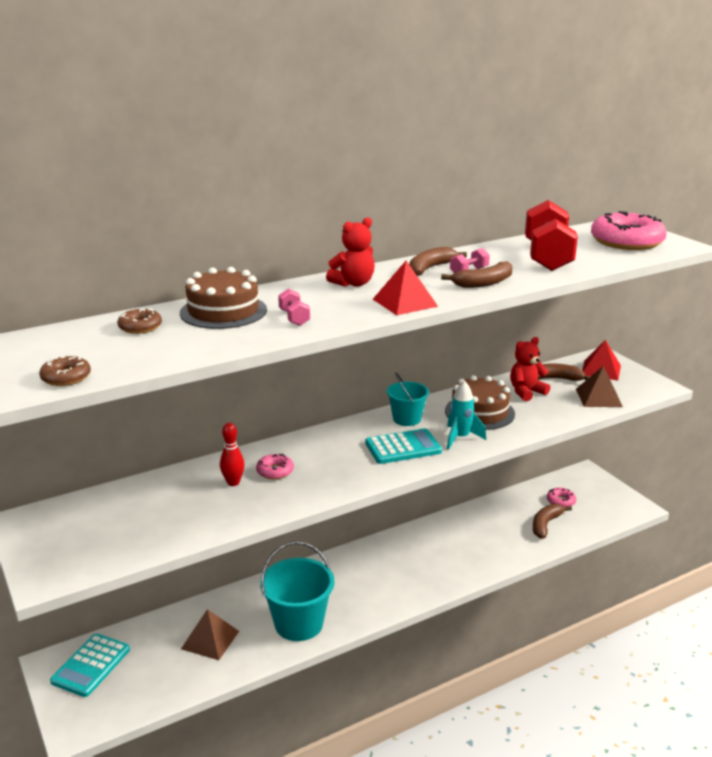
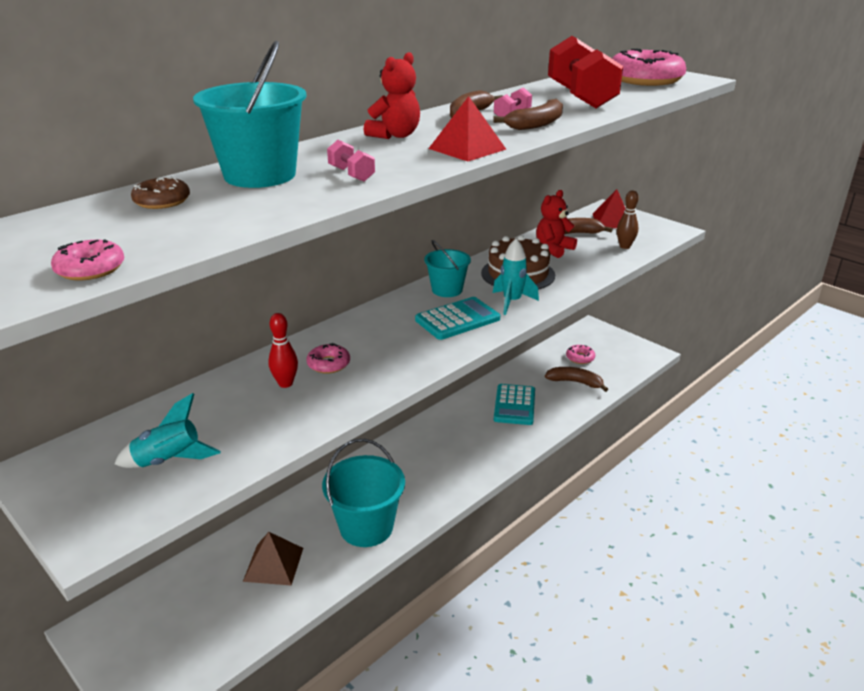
camera: 15 degrees left, 5 degrees up
brown donut [39,356,91,386] -> pink donut [51,239,124,280]
turquoise calculator [50,634,130,697] -> turquoise calculator moved to [494,384,535,425]
brown cake [180,267,267,329] -> turquoise bucket [193,41,307,188]
brown banana [533,504,572,538] -> brown banana turned 90 degrees clockwise [545,367,608,392]
brown pyramid [576,366,623,407] -> brown bowling pin [617,190,639,249]
none -> turquoise rocket [115,393,221,468]

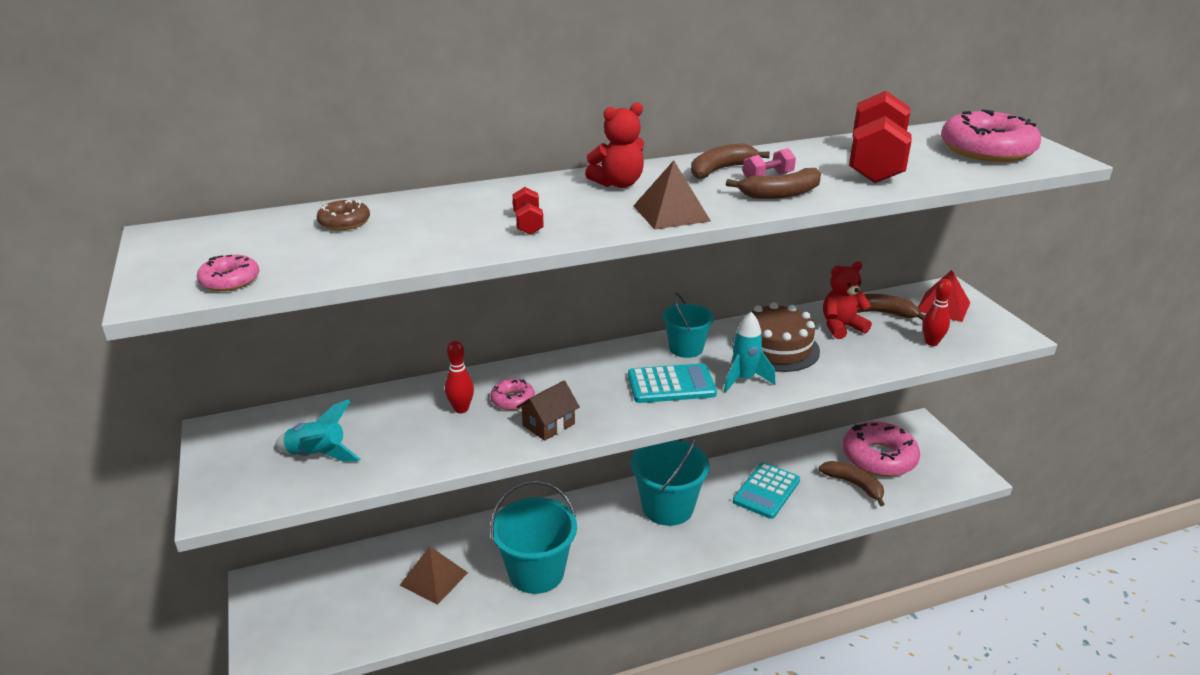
camera: 25 degrees right, 0 degrees up
turquoise bucket [193,41,307,188] -> turquoise bucket moved to [631,436,710,526]
pink dumbbell [327,140,375,182] -> red dumbbell [512,187,544,235]
red pyramid [428,96,506,161] -> brown pyramid [633,160,711,230]
pink donut [566,345,595,364] -> pink donut [842,421,920,477], size x2.14
brown bowling pin [617,190,639,249] -> red bowling pin [922,279,952,346]
none -> brown house [517,380,580,441]

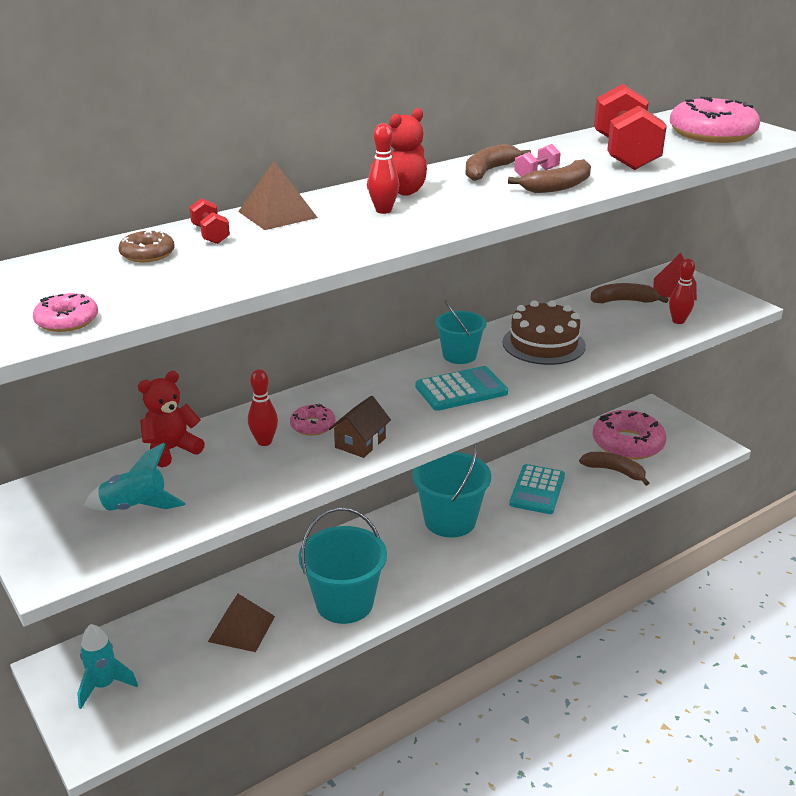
camera: 15 degrees left, 0 degrees up
red dumbbell [512,187,544,235] -> red dumbbell moved to [189,198,230,244]
brown pyramid [633,160,711,230] -> brown pyramid moved to [238,161,318,230]
turquoise rocket [724,312,775,393] -> turquoise rocket moved to [77,624,138,709]
red teddy bear [823,261,872,339] -> red teddy bear moved to [138,371,205,467]
none -> red bowling pin [368,123,399,214]

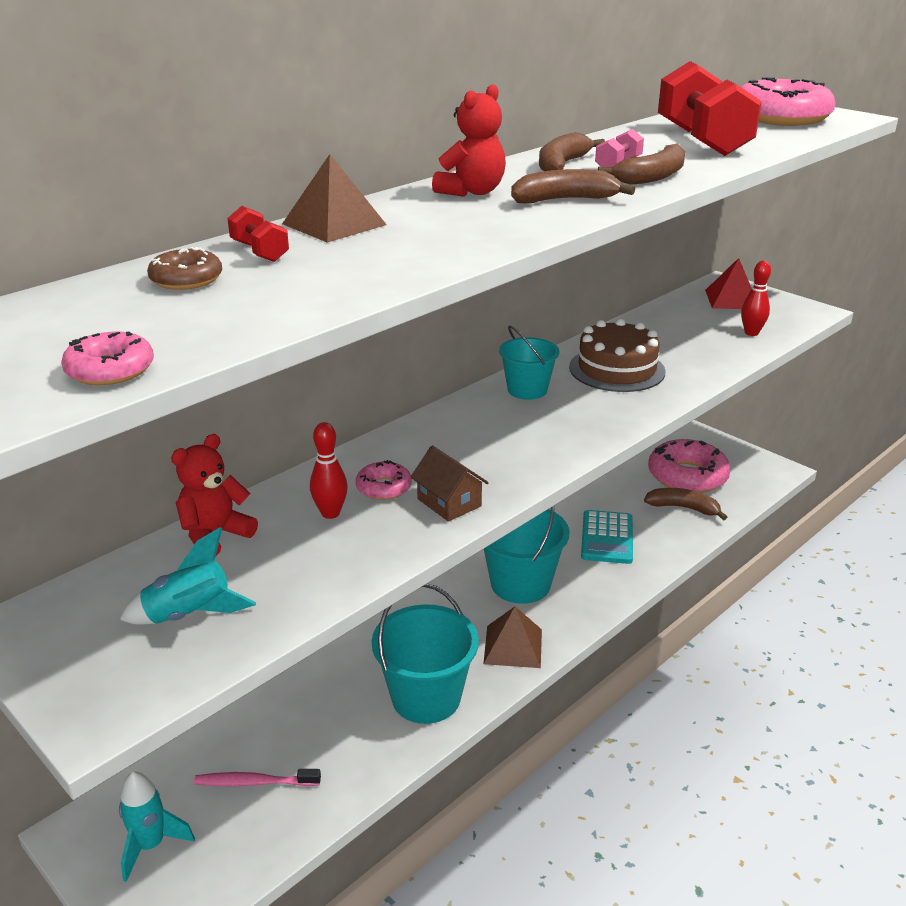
camera: 10 degrees left, 0 degrees up
brown pyramid [208,594,275,652] -> brown pyramid moved to [483,607,542,668]
brown house [329,396,391,458] -> brown house turned 60 degrees counterclockwise [411,445,489,522]
red bowling pin [368,123,399,214] -> none
turquoise calculator [415,366,508,411] -> none
brown banana [590,283,669,303] -> brown banana moved to [511,169,635,203]
none -> pink toothbrush [194,769,321,786]

